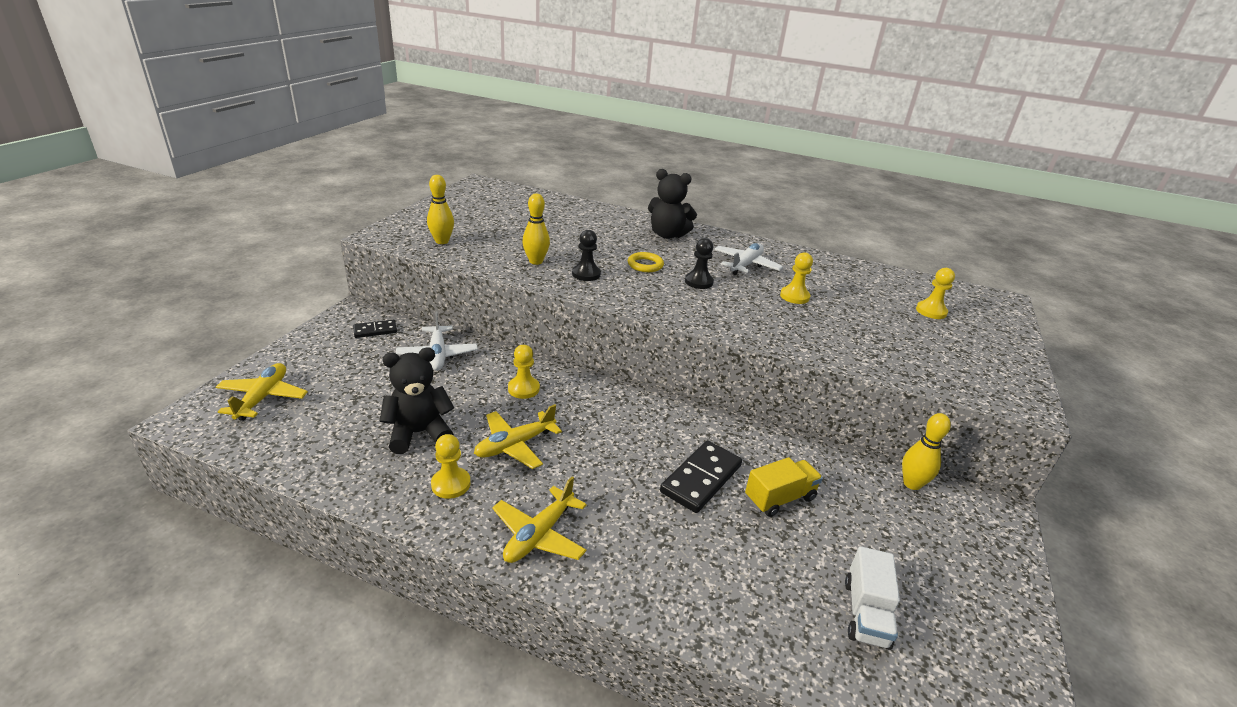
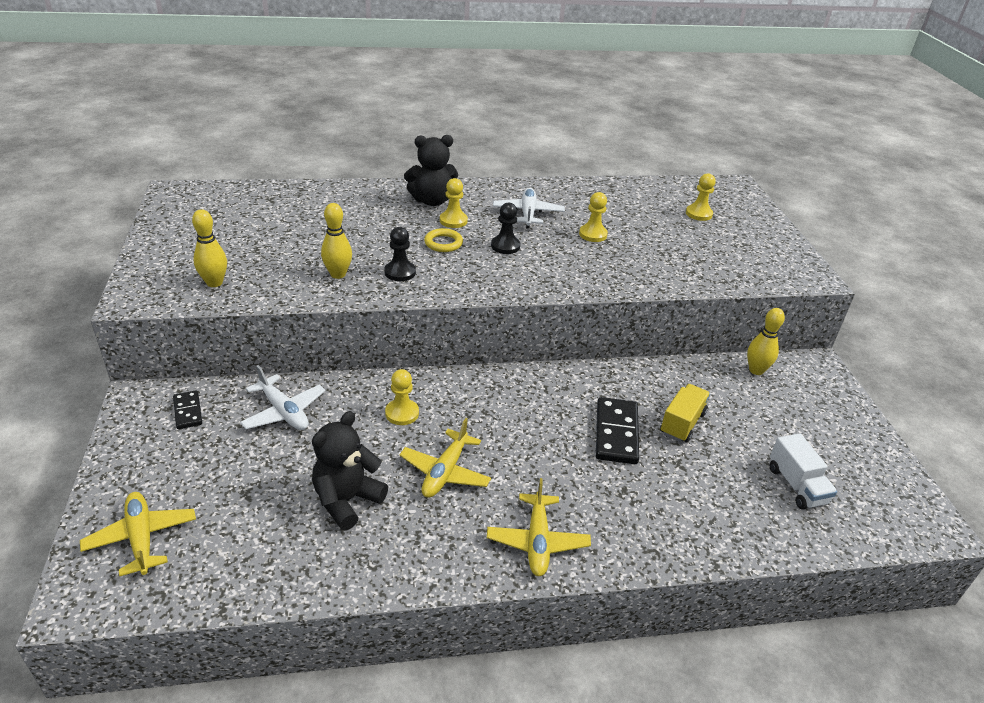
camera: 30 degrees left, 5 degrees up
black domino [353,320,397,338] -> black domino turned 60 degrees counterclockwise [173,390,202,429]
yellow pawn [431,434,471,499] -> yellow pawn moved to [440,178,468,228]

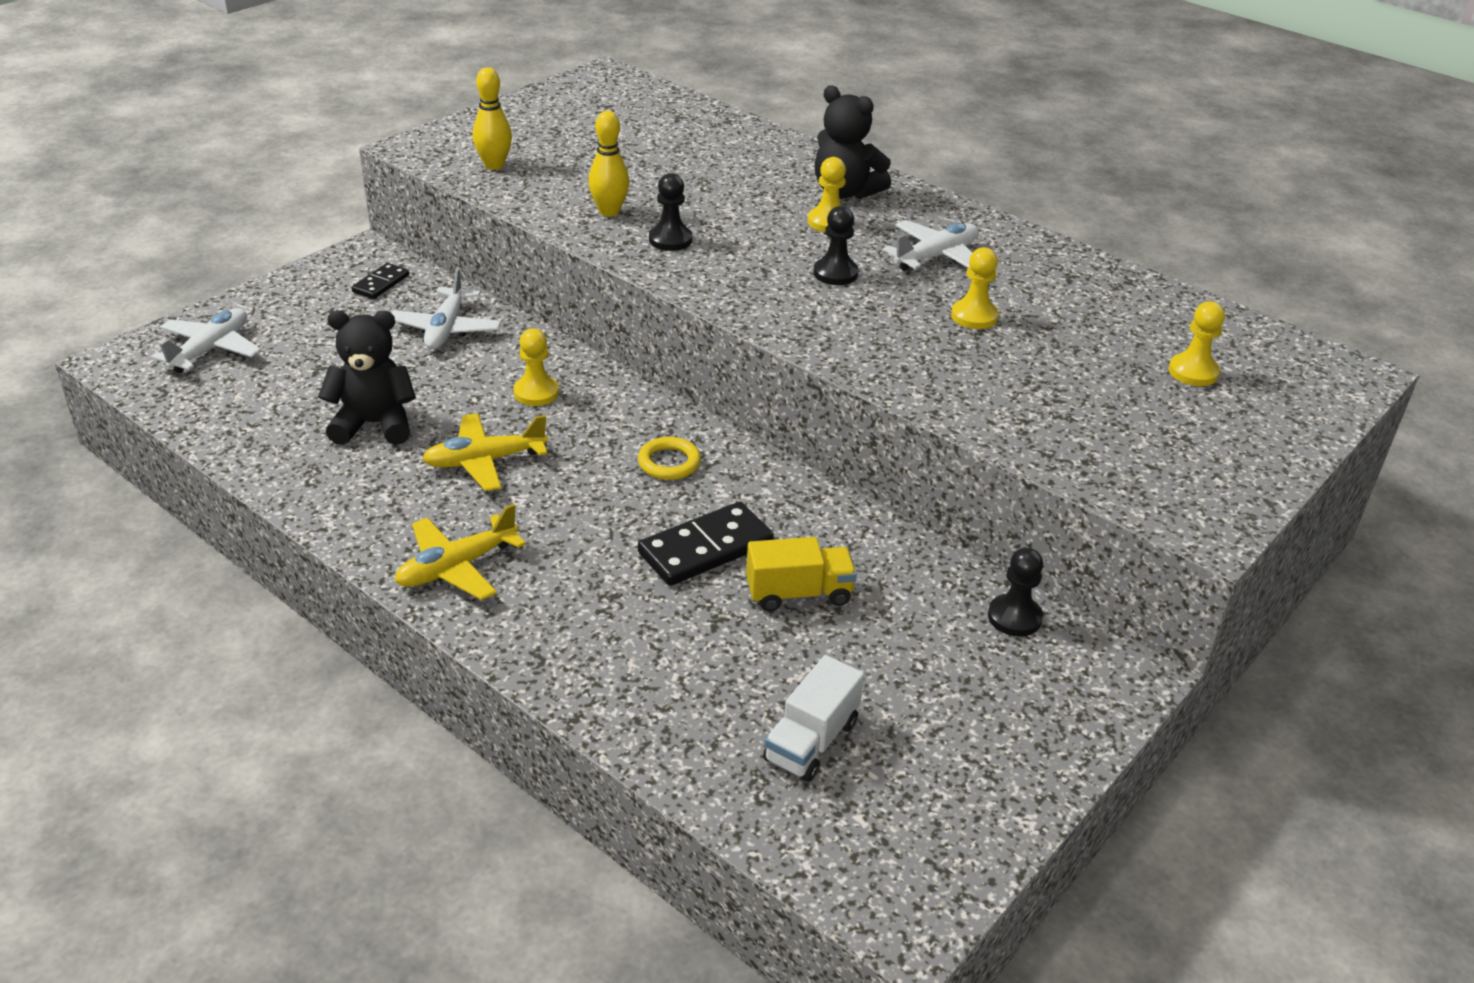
camera: 50 degrees right, 0 degrees up
yellow plane [80,492,196,576] -> white plane [151,308,261,373]
yellow ring [424,228,463,252] -> yellow ring moved to [638,437,701,480]
yellow bowling pin [747,308,785,375] -> black pawn [988,547,1043,637]

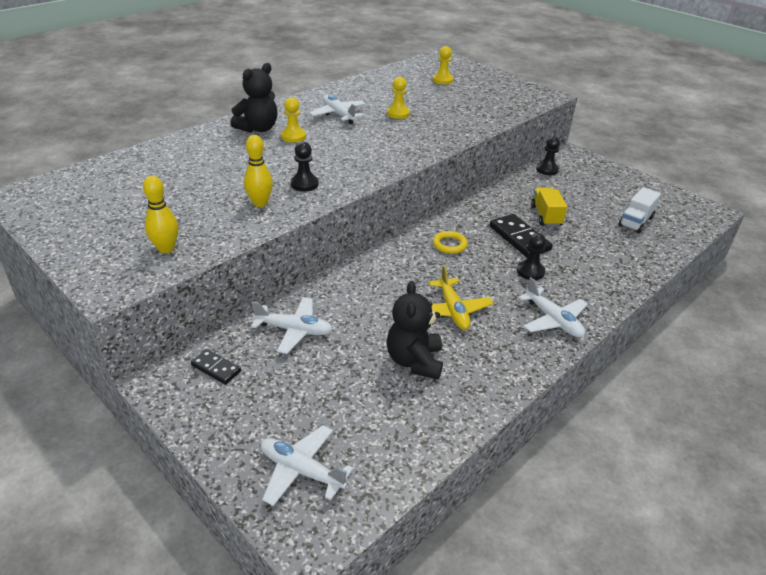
camera: 85 degrees left, 0 degrees up
yellow plane [395,504,526,600] -> white plane [518,277,588,337]
yellow pawn [513,328,559,406] -> none
white truck [763,655,864,782] -> white truck turned 90 degrees clockwise [619,187,661,233]
black pawn [813,206,859,285] -> black pawn moved to [517,233,546,280]

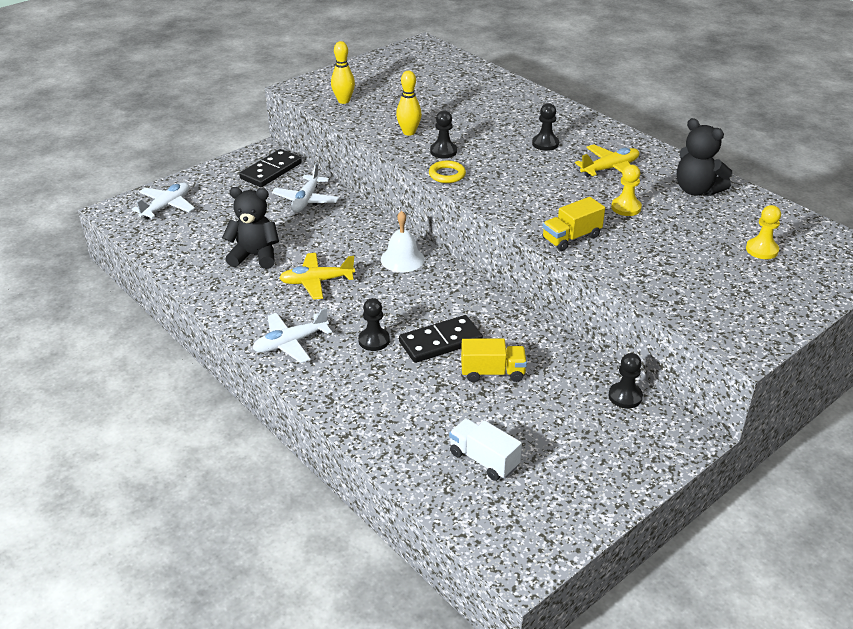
camera: 95 degrees right, 0 degrees up
black domino [191,349,241,385] -> black domino [239,149,302,187], size x1.74
black teddy bear [230,63,278,133] -> black teddy bear moved to [677,118,732,196]
yellow pawn [281,97,306,143] -> black pawn [532,103,559,151]
white plane [309,95,366,124] -> yellow plane [575,144,639,177]
yellow ring [433,231,468,254] -> yellow ring moved to [429,161,466,183]
none -> white bell [381,211,425,272]
none -> yellow truck [542,197,605,251]

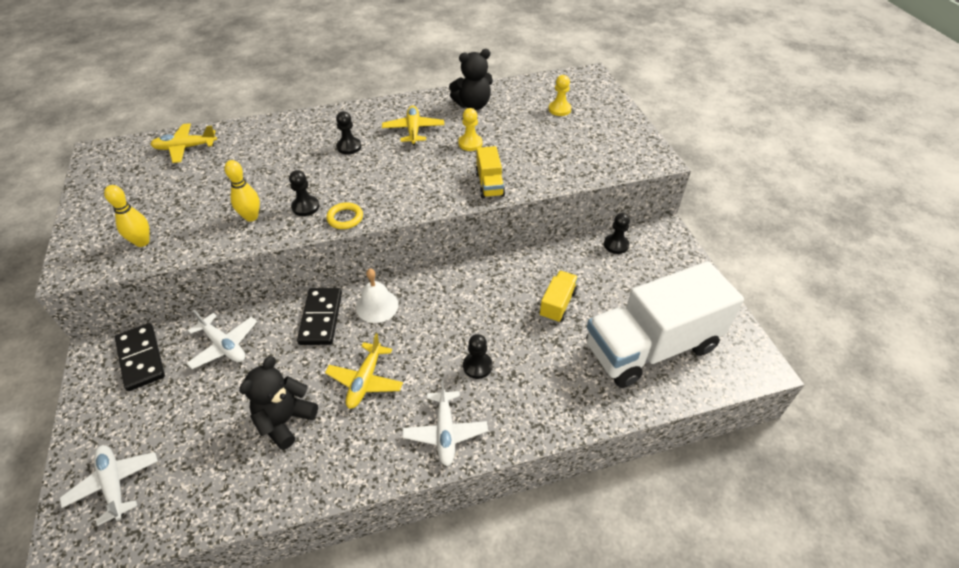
camera: 65 degrees left, 10 degrees up
black domino [399,315,483,363] -> black domino moved to [297,288,342,345]
white truck [449,418,522,481] -> white truck [586,261,744,388], size x2.38
none -> yellow plane [150,123,217,163]

